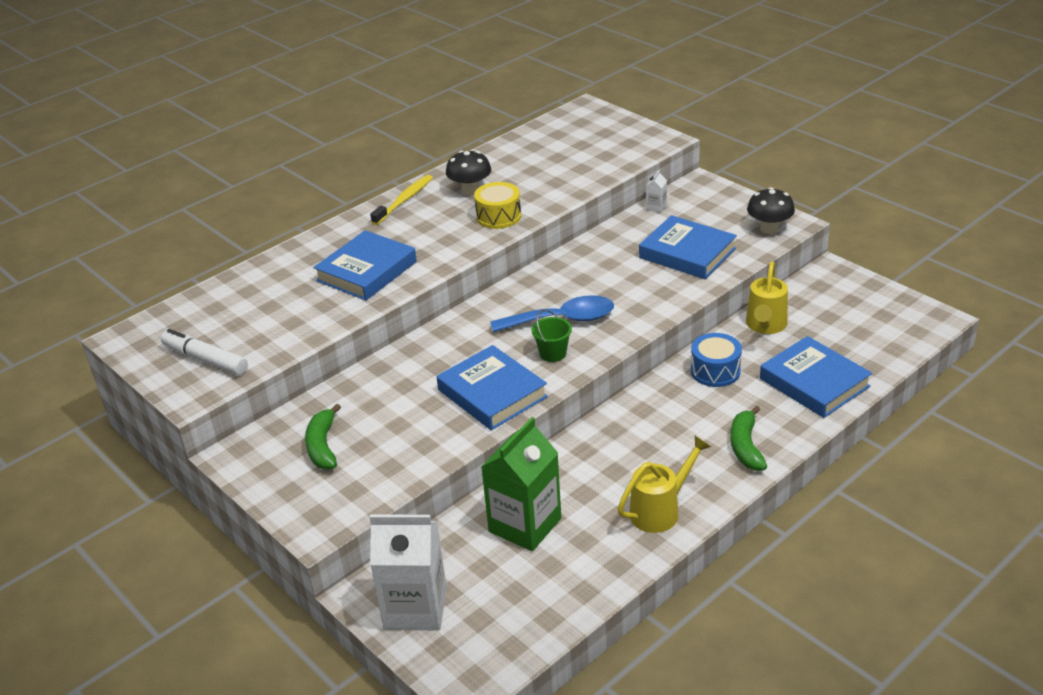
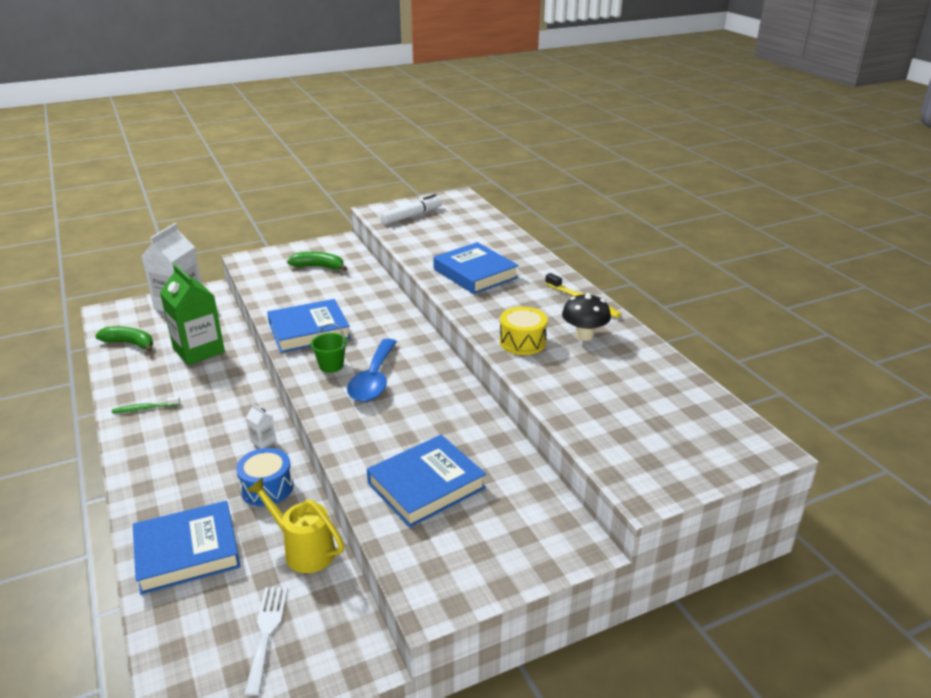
camera: 105 degrees right, 5 degrees down
yellow watering can [617,436,711,533] -> green toothbrush [112,396,180,413]
white carton [646,170,667,213] -> white carton moved to [246,403,276,449]
green banana [731,406,767,471] -> green banana moved to [95,326,153,352]
black mushroom [747,187,795,234] -> none
none -> white fork [244,587,288,695]

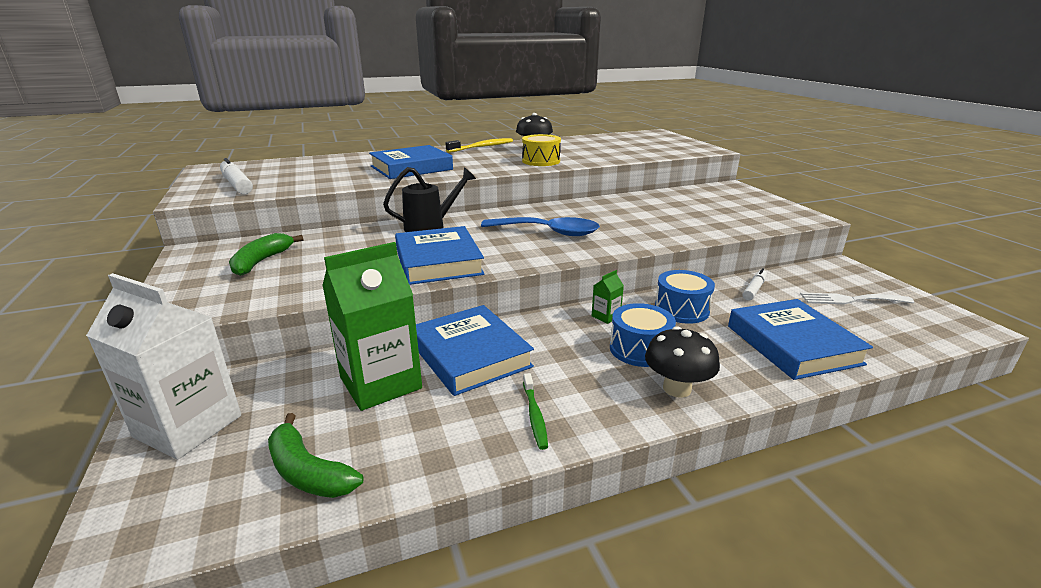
camera: 85 degrees left, 5 degrees down
green banana [95,326,153,352] -> green banana turned 75 degrees counterclockwise [268,413,364,498]
white carton [246,403,276,449] -> green carton [592,270,624,324]
yellow watering can [247,478,344,573] -> white marker [743,268,767,301]
green bucket [311,324,347,373] -> none
blue book [367,435,486,528] -> blue book moved to [416,305,534,396]
none -> black watering can [383,167,476,232]
none -> blue drum [610,303,676,367]
none -> black mushroom [645,326,720,398]

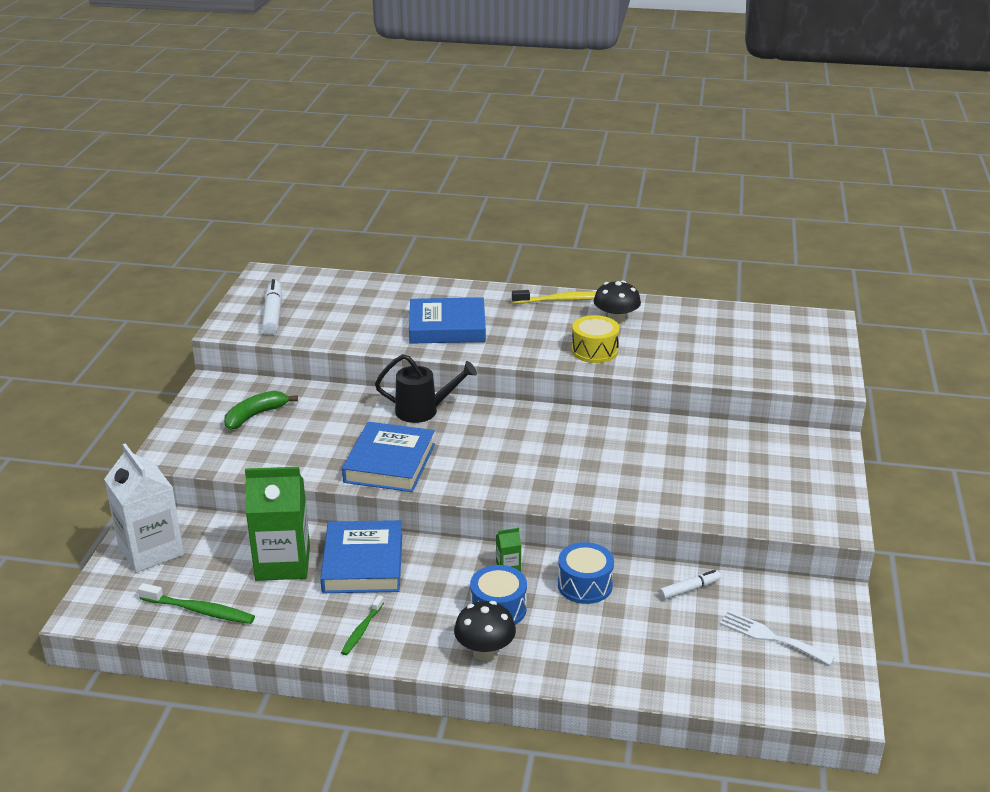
camera: 30 degrees right, 5 degrees up
green banana [268,413,364,498] -> green toothbrush [138,583,255,624]
blue spoon [481,217,600,236] -> none
blue book [728,299,873,380] -> none

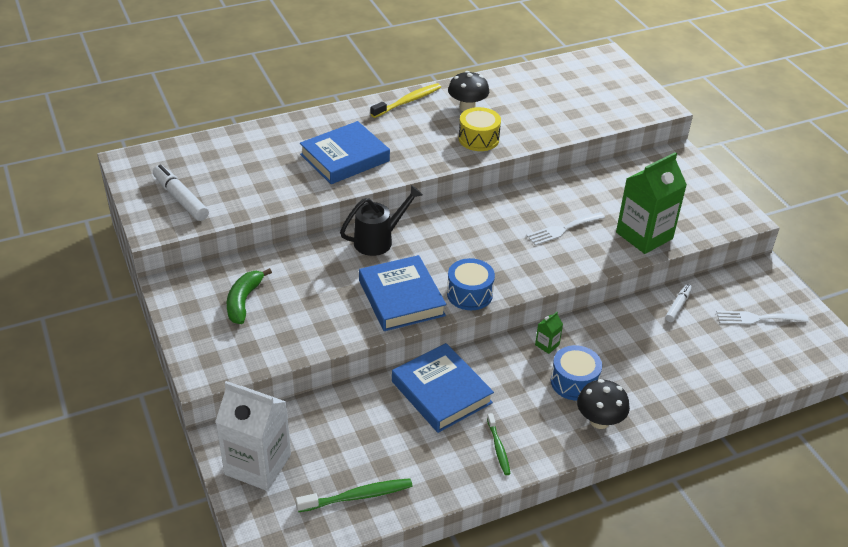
camera: 35 degrees left, 10 degrees up
green carton [245,467,310,581] -> green carton moved to [616,152,687,254]
blue drum [558,542,614,604] -> blue drum moved to [447,258,495,310]
none -> white fork [527,212,605,246]

